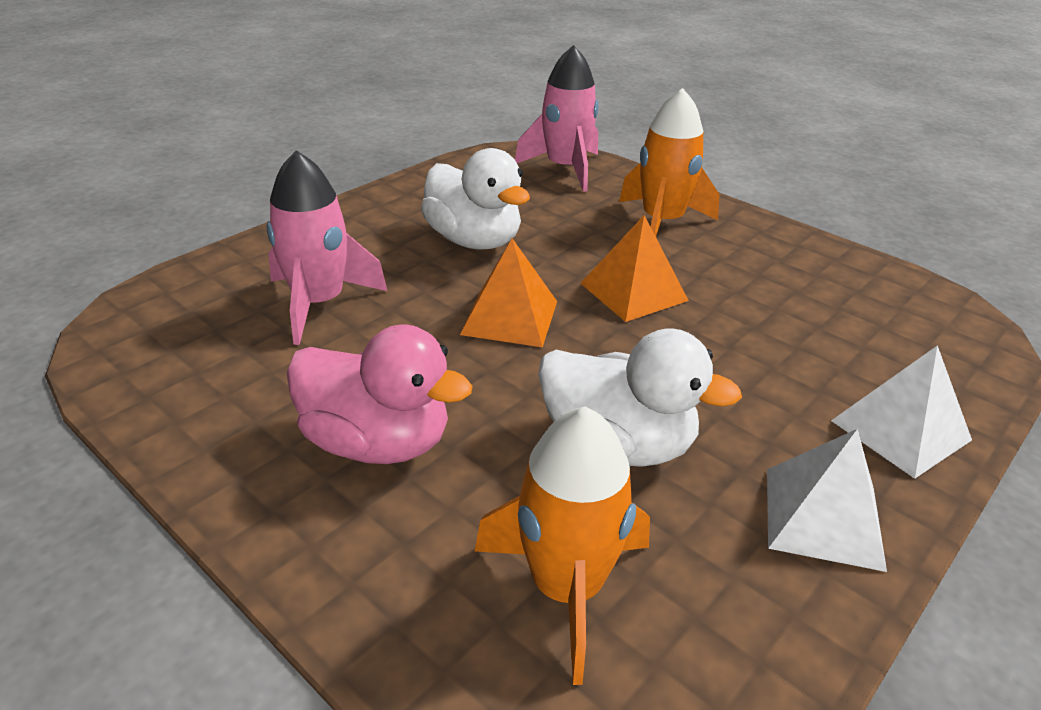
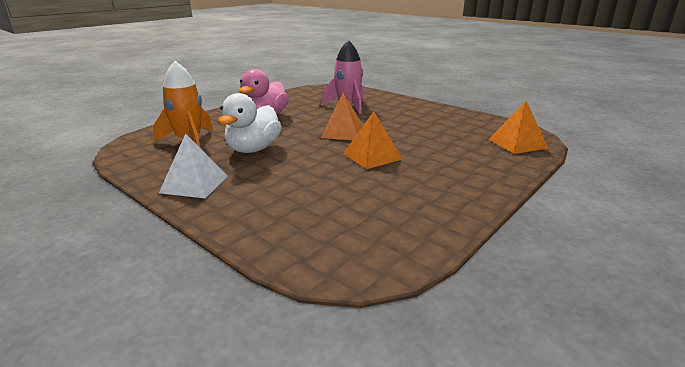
camera: 90 degrees right, 10 degrees down
white duck [421,148,530,250] -> none
pink rocket [515,45,599,192] -> orange pyramid [489,101,548,154]
orange rocket [619,88,720,236] -> none
white pyramid [831,345,972,479] -> none

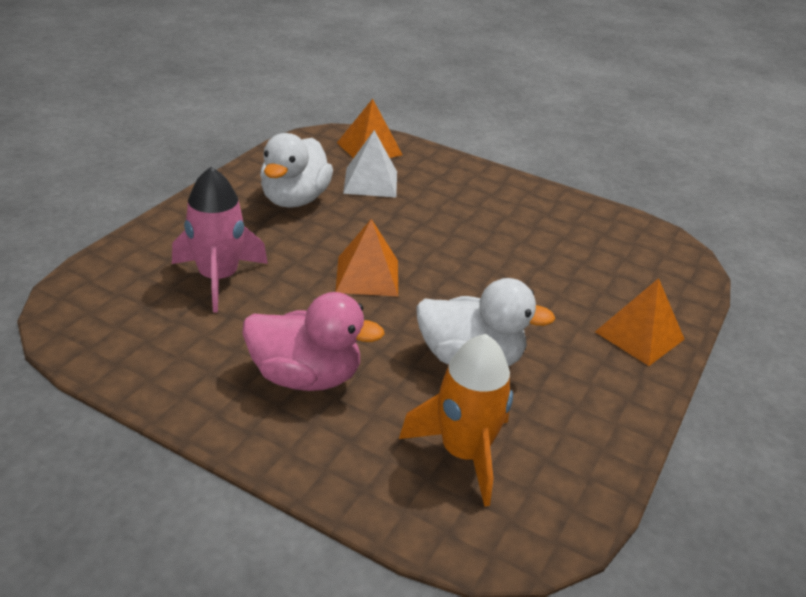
camera: 105 degrees left, 10 degrees up
white pyramid [159,134,228,198] -> white pyramid moved to [343,130,397,198]
orange pyramid [343,111,403,169] -> orange pyramid moved to [595,278,685,366]
none -> white duck [260,133,333,208]

